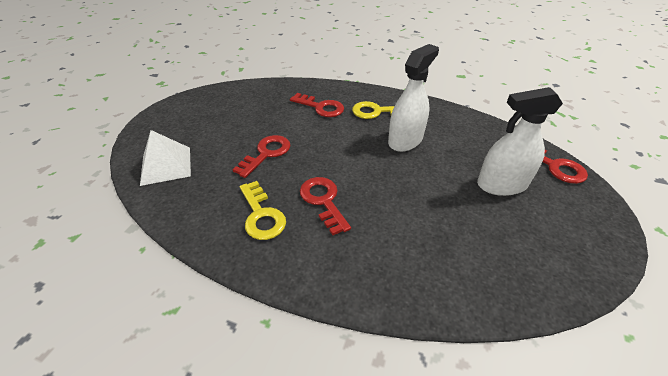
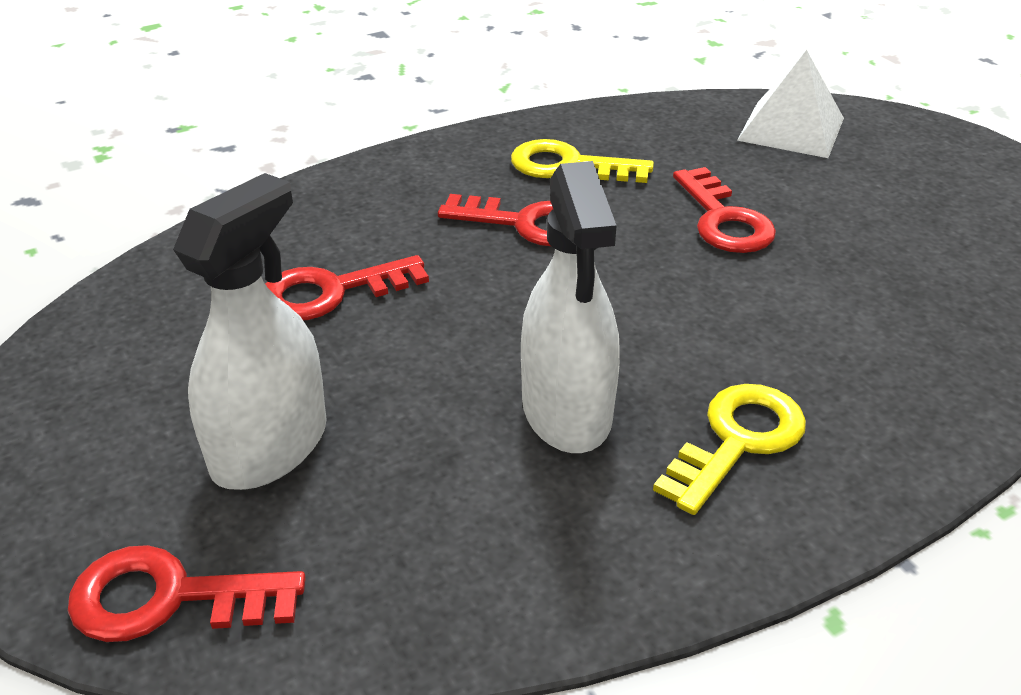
camera: 130 degrees right, 5 degrees down
red key [290,93,344,117] -> red key moved to [265,255,429,320]

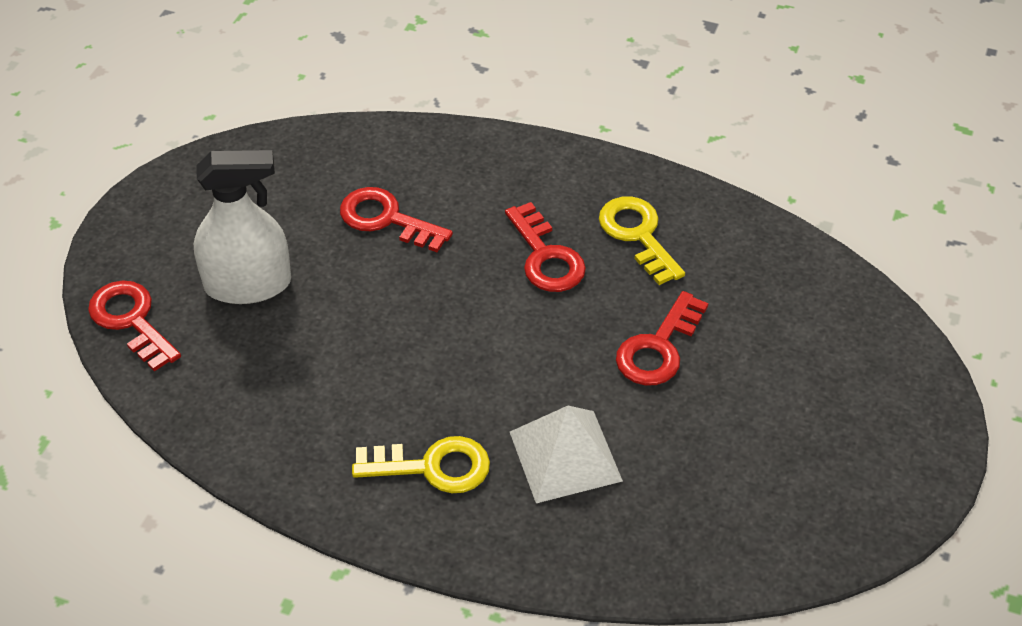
camera: 50 degrees right, 10 degrees up
white spray bottle [521,161,620,453] -> none
white pyramid [737,50,844,158] -> white pyramid moved to [510,406,623,503]

